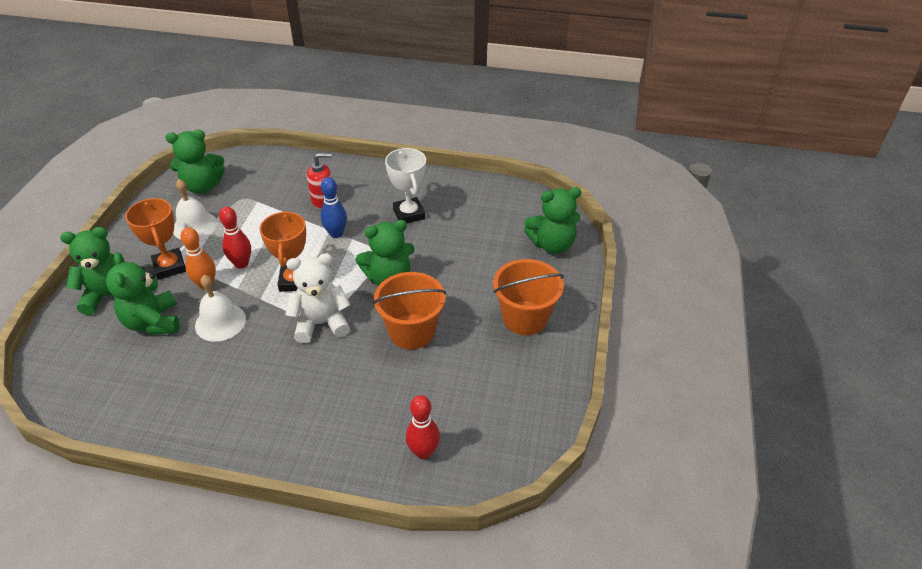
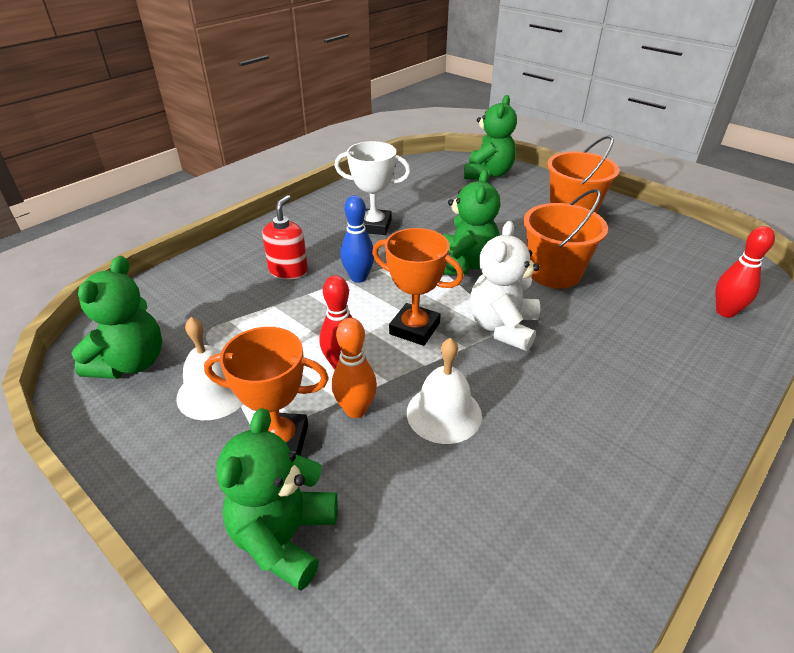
camera: 60 degrees left, 5 degrees down
green teddy bear [106,252,179,335] -> none

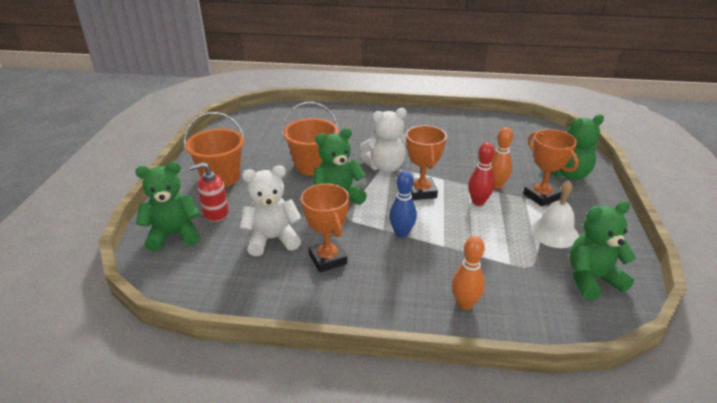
camera: 125 degrees left, 5 degrees down
red soap dispenser [262,195,308,279] -> red soap dispenser moved to [189,162,229,222]
white trophy [335,141,411,235] -> orange trophy [301,183,349,272]
white bell [407,338,482,444] -> none
red bowling pin [715,226,775,318] -> none
none -> white teddy bear [240,165,302,256]
none -> orange bowling pin [452,236,485,310]

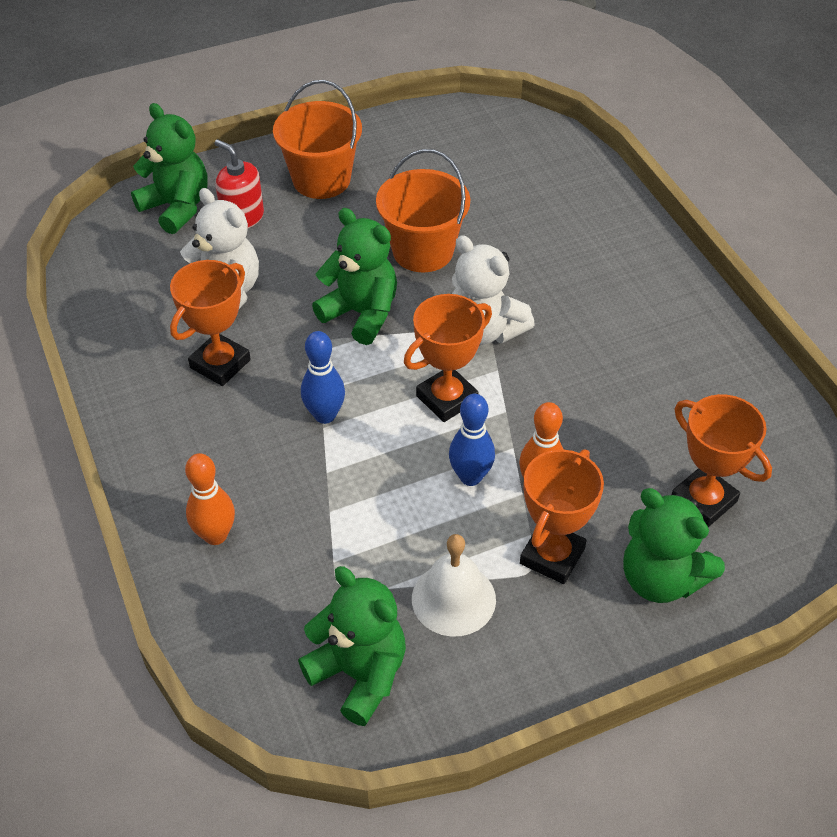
camera: 60 degrees right, 15 degrees up
red bowling pin [468,142,495,206] -> blue bowling pin [449,394,495,486]
none -> orange trophy [672,394,772,527]

